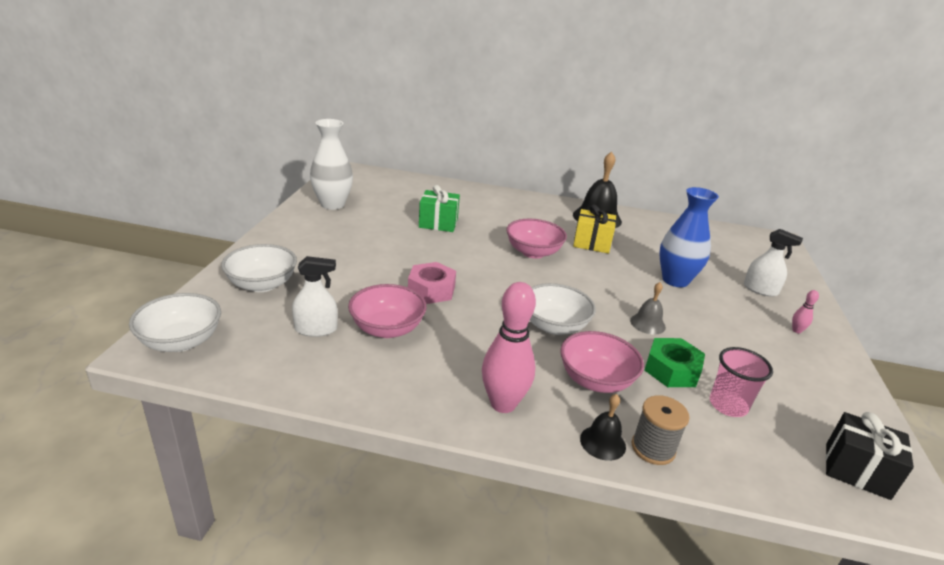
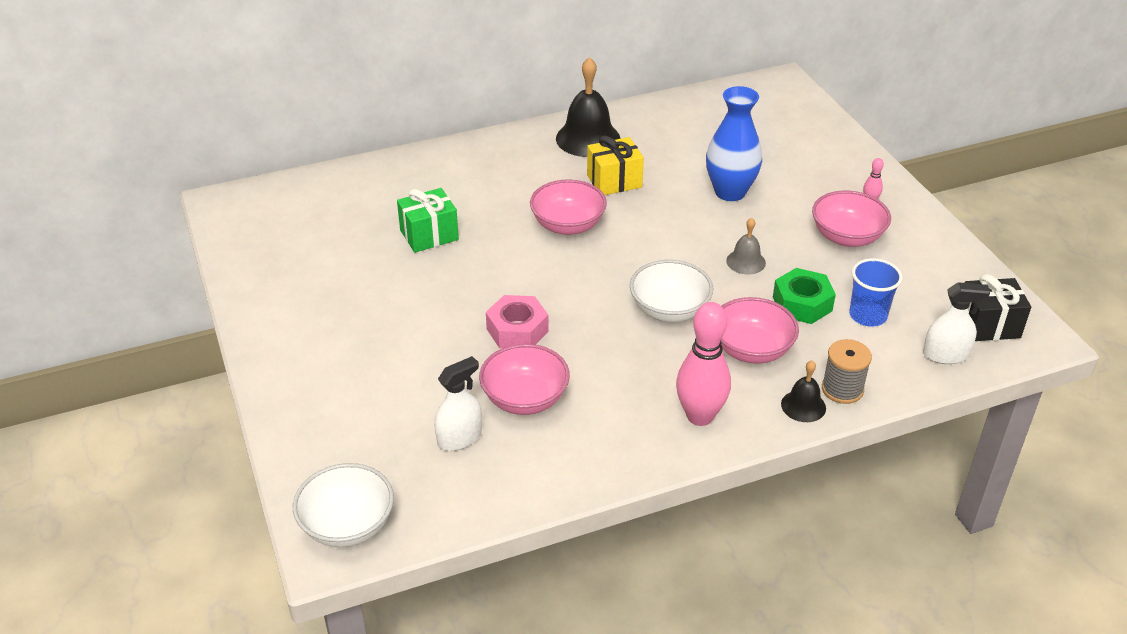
camera: 30 degrees left, 10 degrees up
white bowl [221,244,297,292] -> none
white vase [310,119,353,210] -> none
pink cup [710,347,773,417] -> blue cup [849,258,903,326]
white spray bottle [744,229,803,297] -> white spray bottle moved to [923,282,990,364]
none -> pink bowl [812,191,891,247]

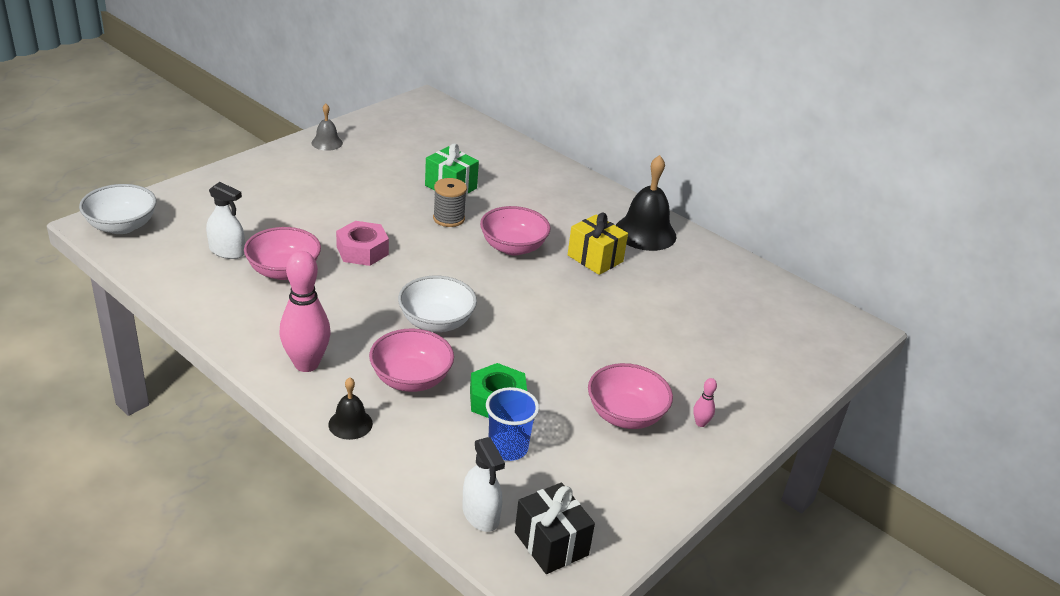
camera: 60 degrees right, 5 degrees down
blue vase [706,86,762,201] -> none
grey bell [726,218,766,275] -> grey bell moved to [311,104,343,151]
grey spool [822,339,872,404] -> grey spool moved to [433,178,467,227]

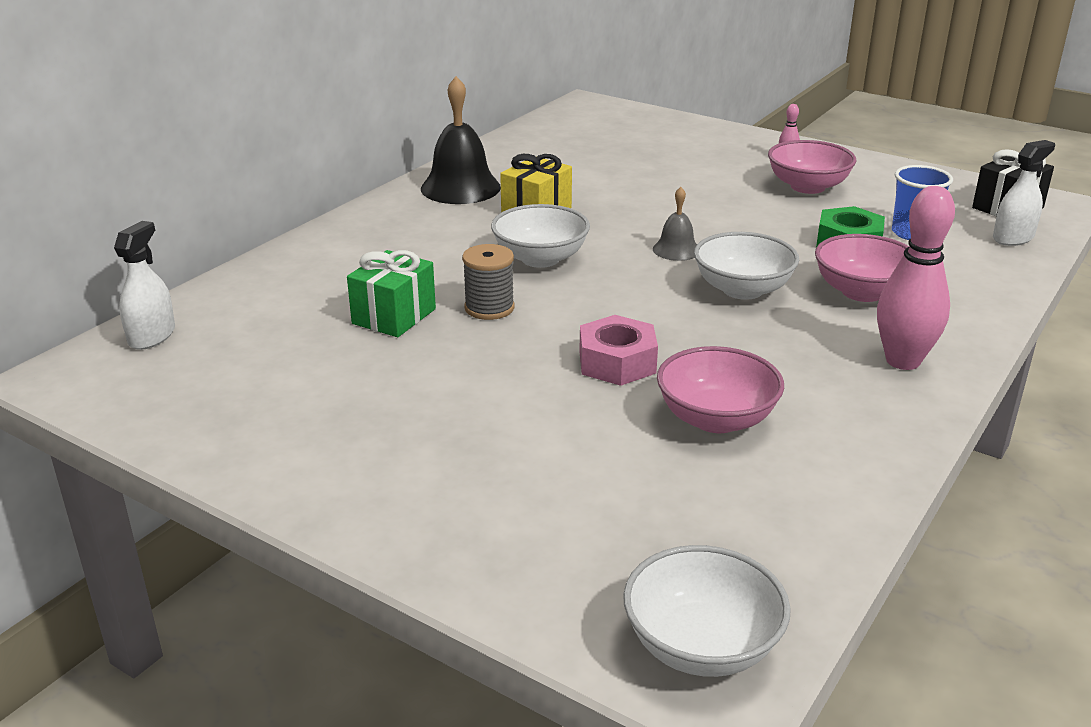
camera: 95 degrees left, 5 degrees down
white spray bottle [206,182,245,259] -> white spray bottle moved to [114,221,175,350]
grey bell [311,104,343,151] -> grey bell moved to [653,187,697,261]
black bell [328,377,373,440] -> none
pink bowl [480,206,551,255] -> white bowl [491,204,590,268]

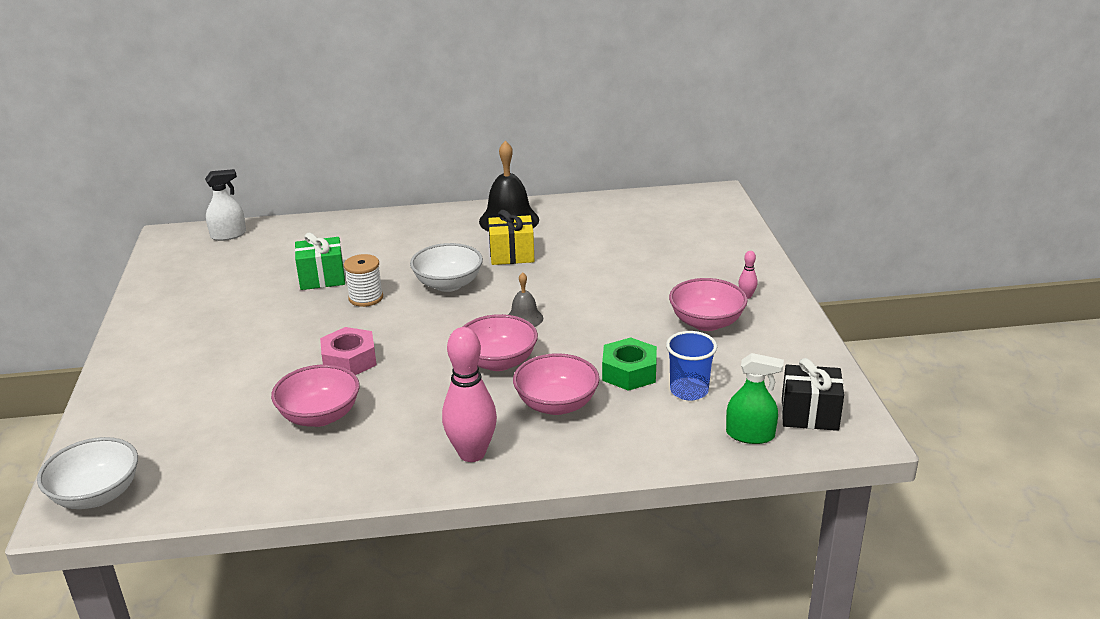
camera: 50 degrees right, 0 degrees up
grey spool [462,244,515,320] -> white spool [344,254,383,307]
white bowl [694,232,799,300] -> pink bowl [463,314,538,371]
white spray bottle [993,140,1055,246] -> green spray bottle [726,353,784,444]

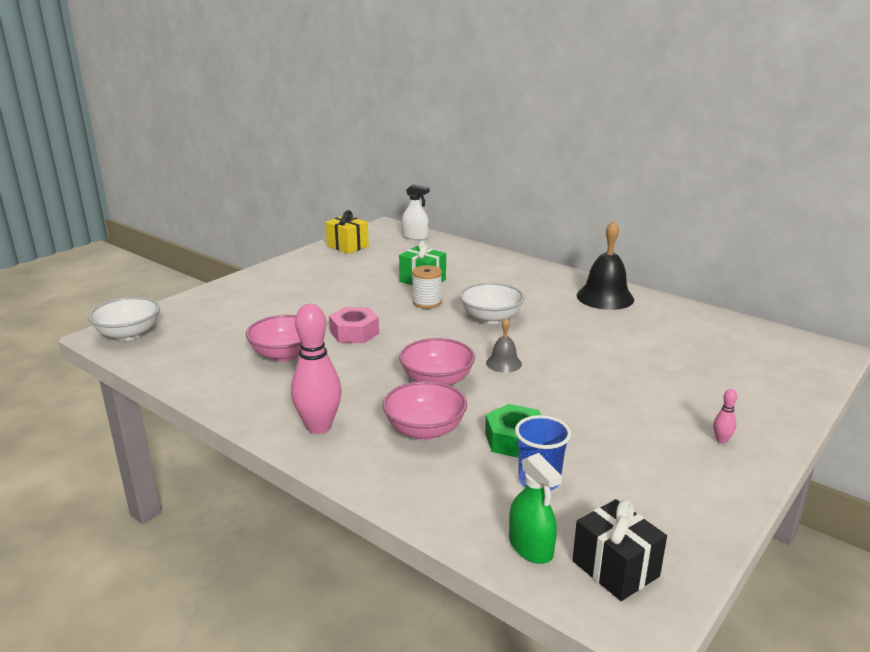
camera: 45 degrees right, 5 degrees down
yellow gift [488,210,534,265] -> yellow gift moved to [325,210,369,254]
pink bowl [669,278,748,331] -> none

